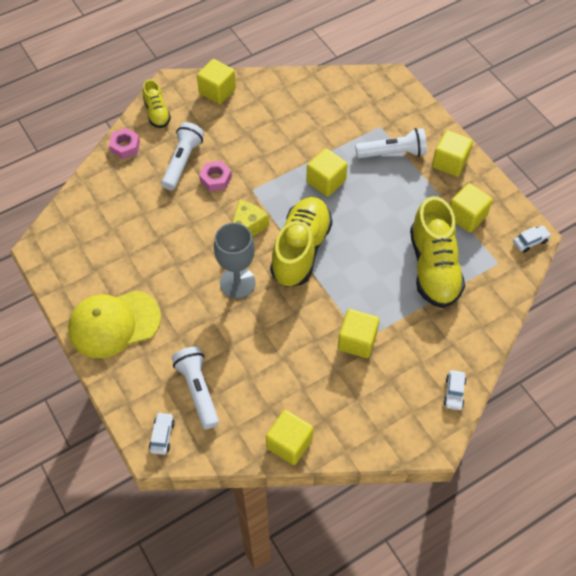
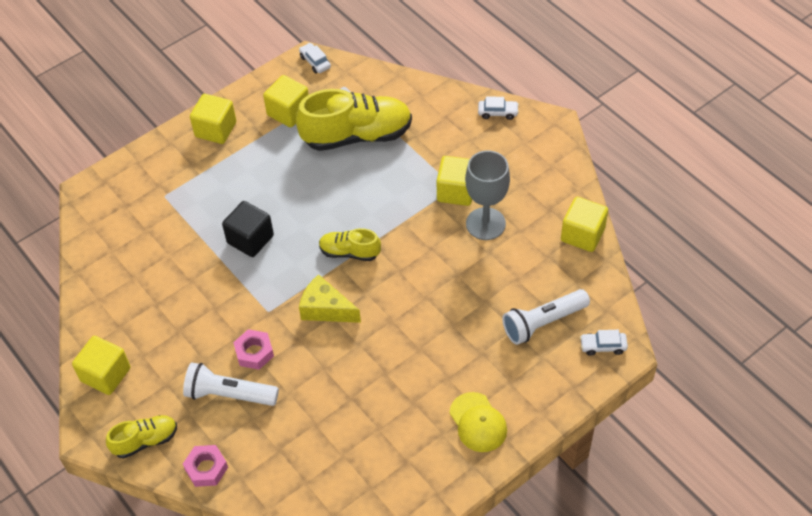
camera: 95 degrees left, 5 degrees down
yellow cap [68,290,161,358] -> yellow cap [449,392,507,452], size x0.61
grey goblet [214,223,256,299] -> grey goblet moved to [465,150,510,240]
yellow shoe [270,197,332,287] -> yellow shoe [319,228,381,261], size x0.52
yellow cube [306,148,348,197] -> black cube [222,201,274,257]
white flashlight [355,128,427,158] -> none

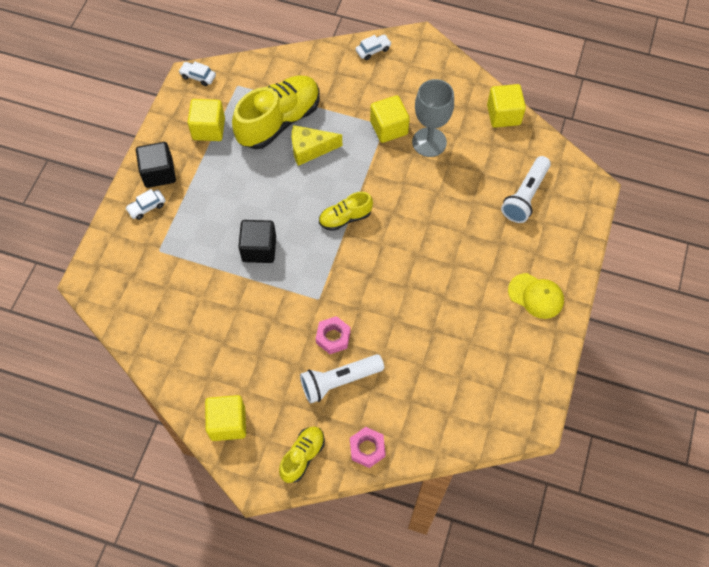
camera: 35 degrees left, 10 degrees up
yellow cube [190,94,236,144] -> black cube [136,142,176,188]
yellow cheese [299,274,361,323] -> yellow cheese moved to [292,125,342,166]
white car [580,330,628,356] -> white car moved to [125,189,166,220]

